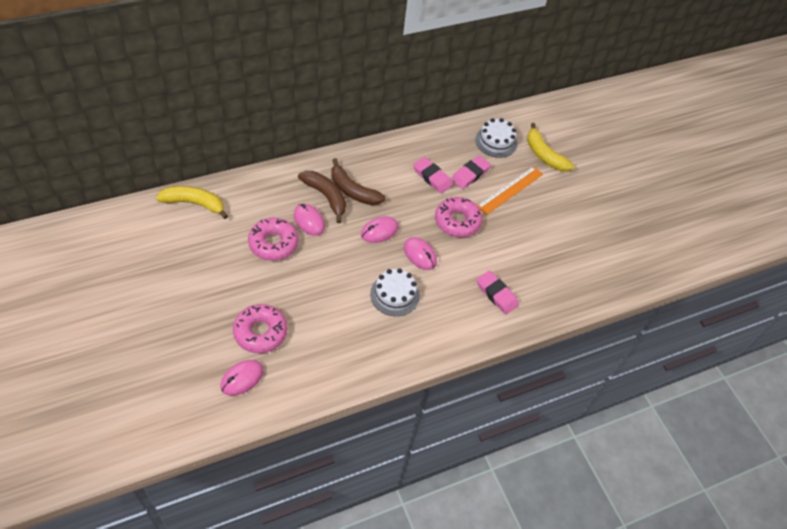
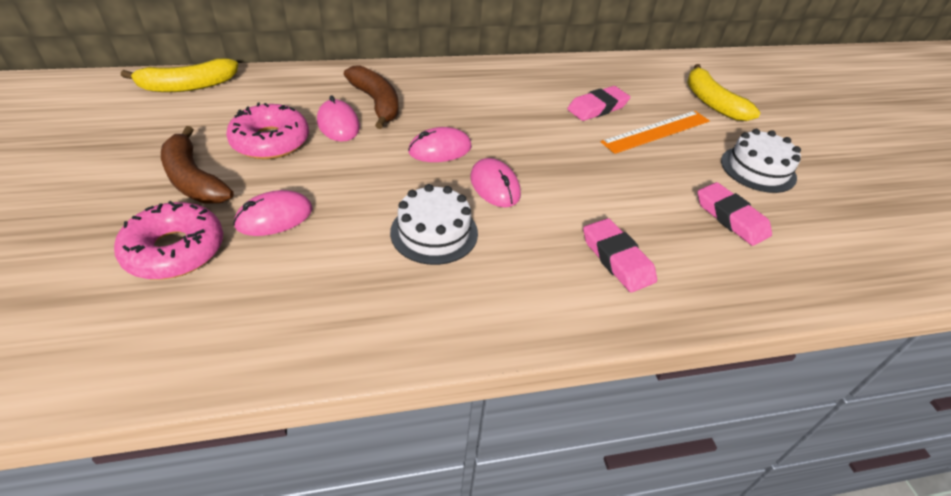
camera: 15 degrees right, 10 degrees down
yellow banana [156,186,228,219] -> yellow banana turned 135 degrees clockwise [121,58,238,92]
pink mouse [220,360,264,396] -> pink mouse moved to [233,190,313,236]
brown banana [331,158,386,205] -> brown banana moved to [161,126,234,203]
pink eraser [413,157,452,193] -> pink eraser moved to [698,182,772,246]
pink donut [435,197,482,237] -> none
white cake [475,118,517,158] -> white cake moved to [721,129,801,193]

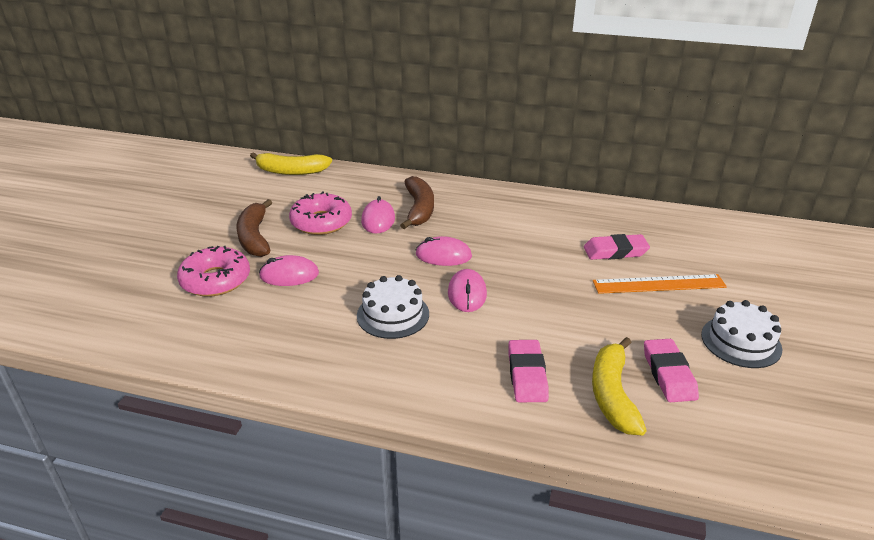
camera: 30 degrees right, 10 degrees down
yellow banana [687,64,760,121] -> yellow banana moved to [592,337,647,435]

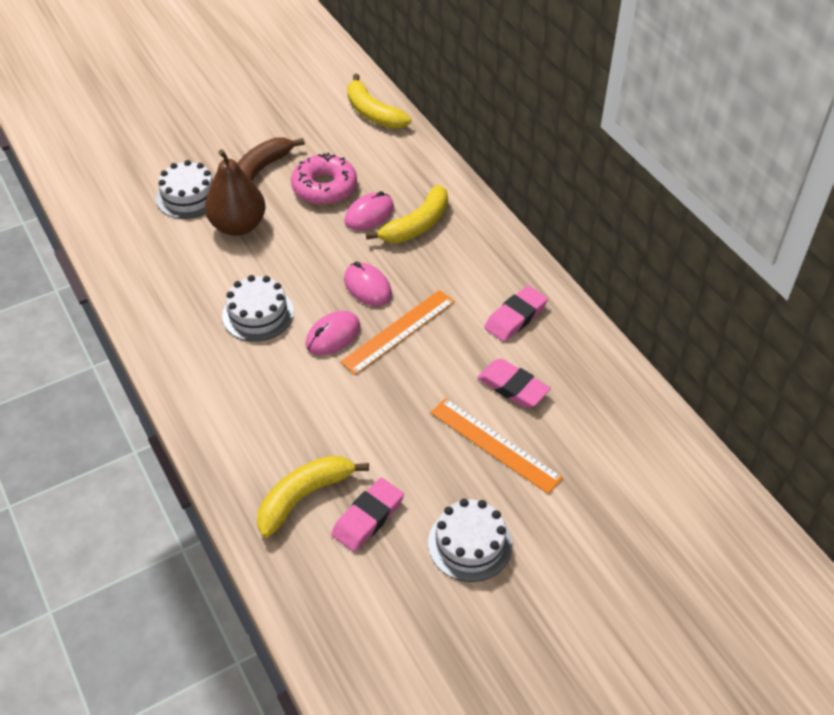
camera: 45 degrees right, 15 degrees up
pink donut [177,246,250,297] -> white cake [156,160,213,219]
pink mouse [259,255,319,286] -> brown pear [205,149,266,236]
brown banana [400,176,434,229] -> yellow banana [366,185,448,243]
pink eraser [508,340,549,402] -> pink eraser moved to [484,286,548,342]
none -> orange ruler [340,290,455,375]

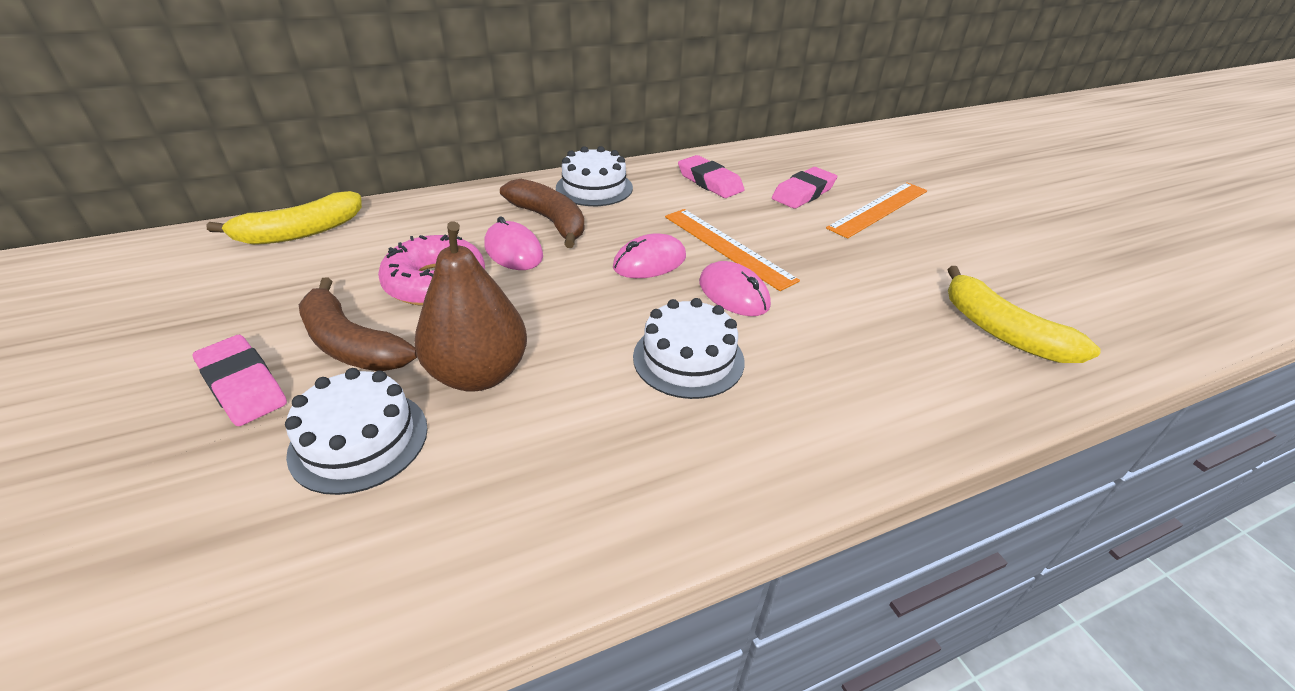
camera: 85 degrees left, 10 degrees down
pink eraser [331,478,404,552] -> pink eraser moved to [193,335,287,426]
yellow banana [366,185,448,243] -> brown banana [500,179,585,248]
white cake [428,499,512,582] -> white cake moved to [556,146,633,206]

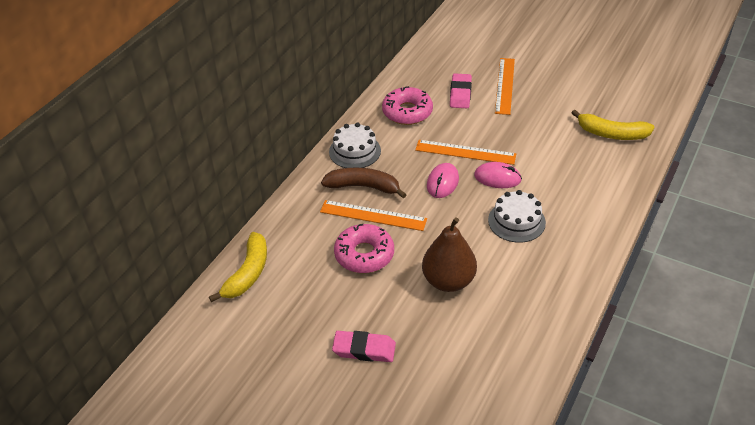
camera: 35 degrees left, 5 degrees up
white cake [285,368,428,495] -> none
brown banana [299,277,417,371] -> none
pink mouse [484,216,543,270] -> orange ruler [320,200,427,231]
pink eraser [678,155,745,198] -> pink donut [382,86,433,125]

